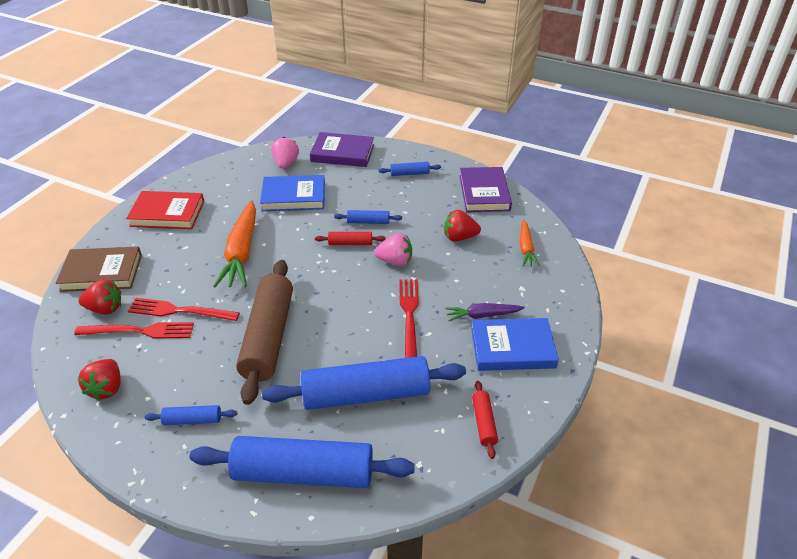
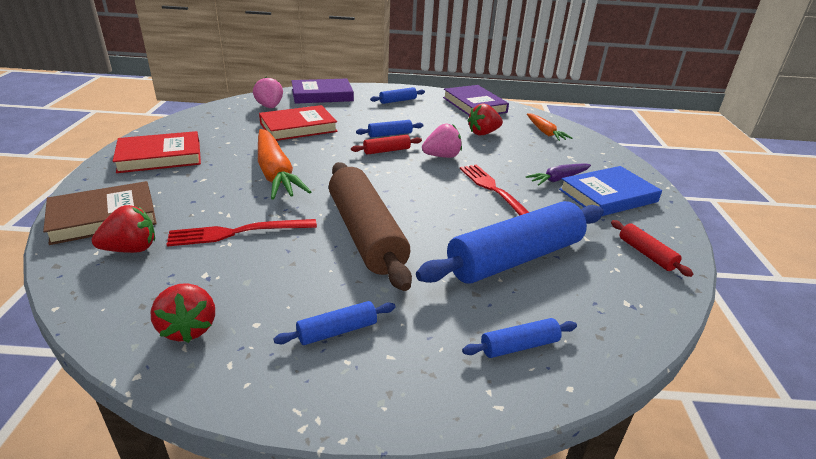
camera: 25 degrees left, 10 degrees down
red fork [74,322,194,339] -> none
blue rolling pin [189,436,415,488] -> blue rolling pin [462,318,577,358], size x0.44
blue book [260,175,325,211] -> red book [259,105,338,141]

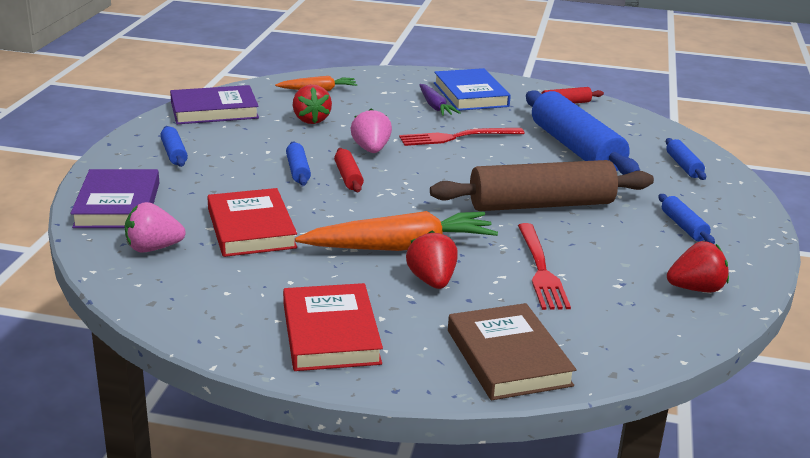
camera: 80 degrees left, 5 degrees down
red strawberry [92,205,155,253] -> red strawberry moved to [406,231,458,289]

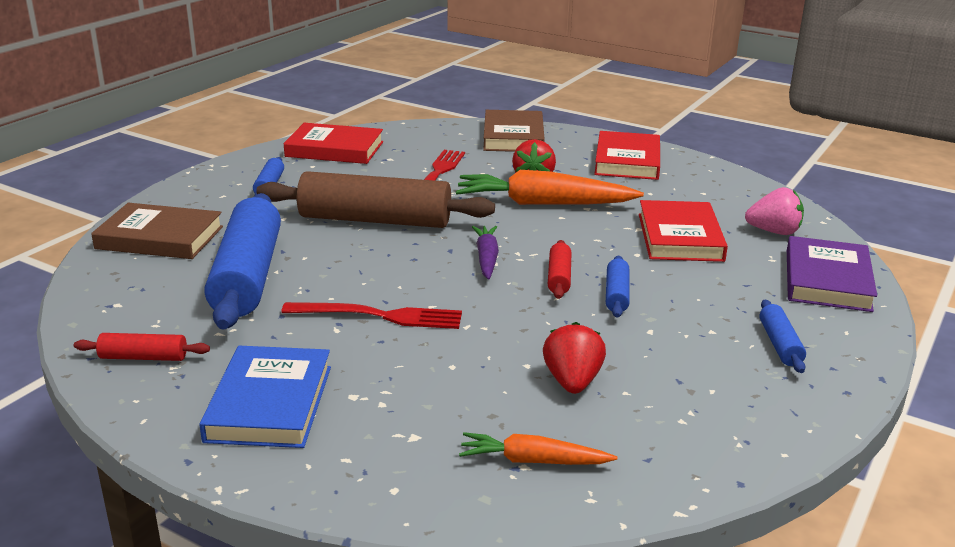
camera: 160 degrees left, 0 degrees up
purple book [170,85,259,124] -> none
pink strawberry [350,108,392,153] -> none
purple carrot [419,84,461,116] -> purple carrot moved to [472,226,499,279]
blue rolling pin [666,138,706,180] -> brown book [91,203,223,259]
red strawberry [667,241,729,292] -> red book [284,123,383,164]

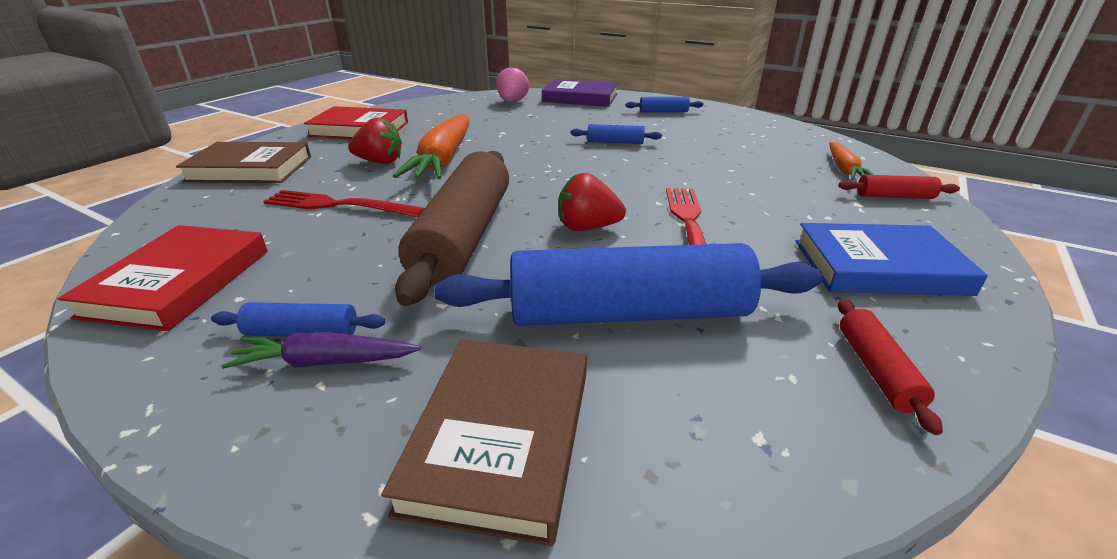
camera: 90 degrees left, 5 degrees up
purple carrot [472,226,499,279] -> purple carrot moved to [221,332,421,369]
red strawberry [543,322,606,394] -> red strawberry moved to [558,173,626,231]
red rolling pin [548,240,571,299] -> red rolling pin moved to [838,175,960,199]
red book [639,200,728,262] -> none

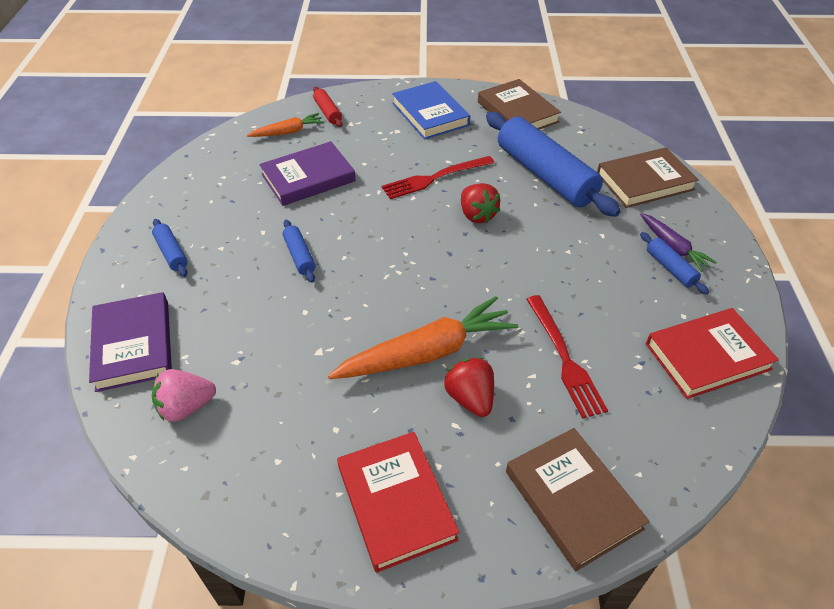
camera: 120 degrees left, 15 degrees up
brown rolling pin [395,151,509,306] -> none
red rolling pin [838,299,943,435] -> brown book [478,79,561,129]
none -> purple book [259,141,356,206]

